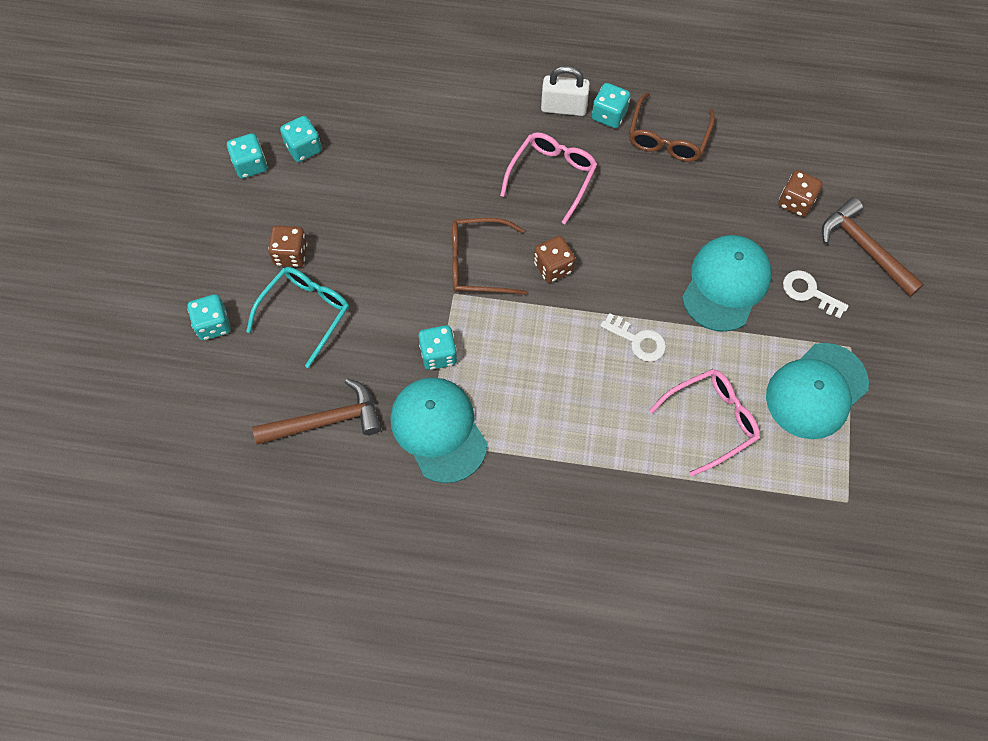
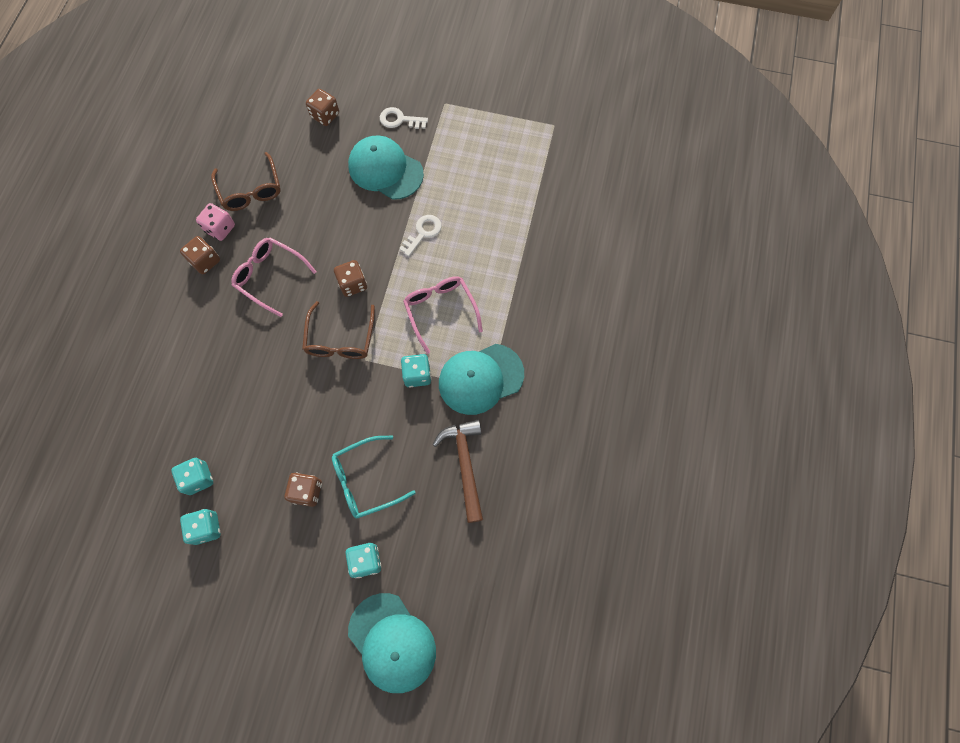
camera: 85 degrees left, 5 degrees up
turquoise glasses [246,267,349,368] -> turquoise glasses turned 60 degrees counterclockwise [332,436,416,518]
white padlock [541,66,590,116] -> brown dice [180,236,220,274]
turquoise dice [592,83,631,128] -> pink dice [196,203,235,241]
brown glasses [629,92,715,162] -> brown glasses turned 45 degrees clockwise [211,152,281,211]
pink glasses [649,369,760,477] -> pink glasses moved to [403,276,483,354]
turquoise cap [766,343,869,439] -> turquoise cap moved to [348,593,436,693]
white key [783,270,849,318] -> white key turned 60 degrees clockwise [380,107,428,129]
brown hammer [822,197,924,297] -> none

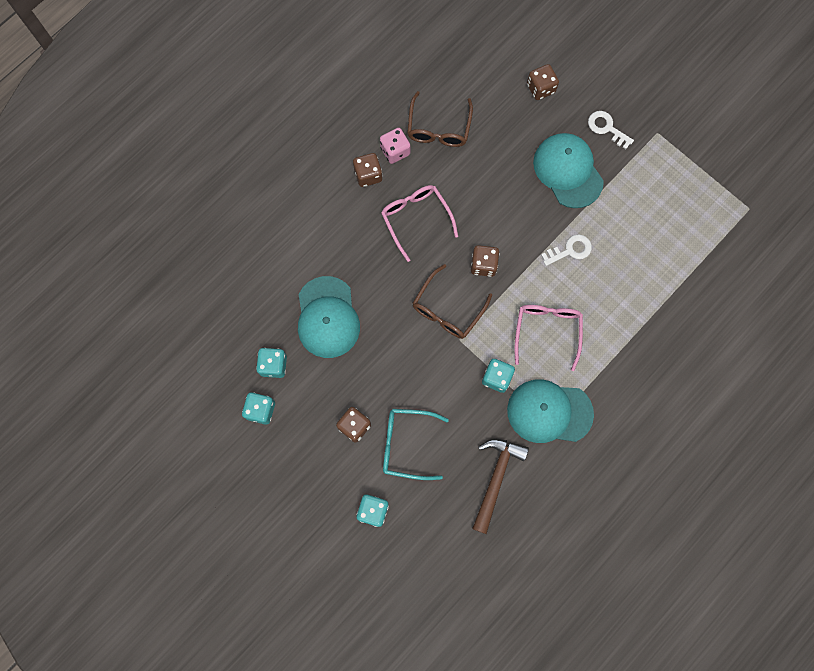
camera: 30 degrees right, 5 degrees up
turquoise cap [348,593,436,693] -> turquoise cap moved to [298,276,360,358]

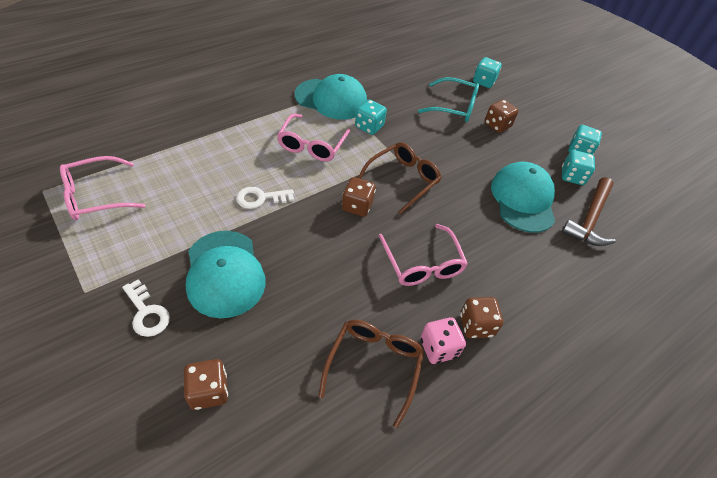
camera: 175 degrees left, 25 degrees down
brown hammer [472,439,529,534] -> brown hammer moved to [562,177,616,246]
none -> pink glasses [60,156,145,220]

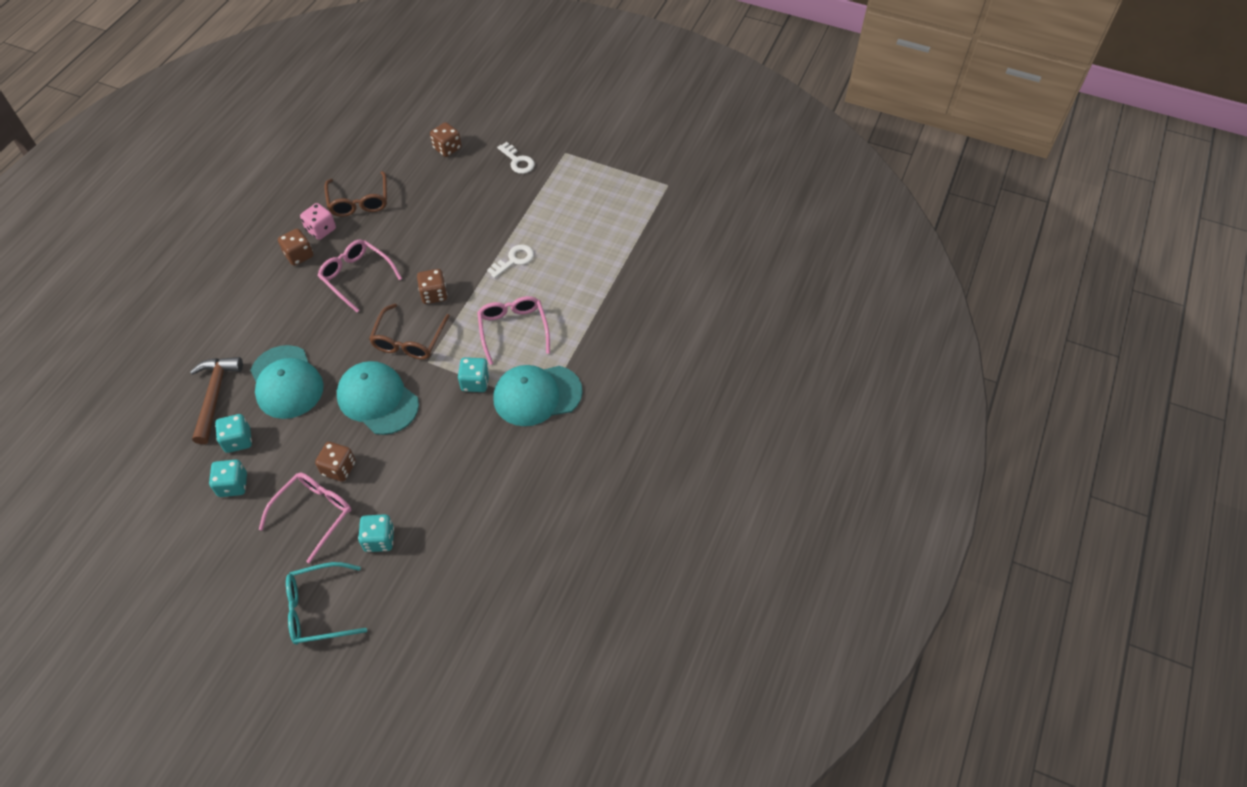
camera: 155 degrees right, 5 degrees up
pink glasses [60,156,145,220] -> pink glasses moved to [259,473,351,564]
white key [122,279,170,337] -> white key turned 150 degrees counterclockwise [497,142,535,174]
turquoise cap [186,231,266,318] -> turquoise cap moved to [337,361,419,435]
turquoise glasses [418,77,479,122] -> turquoise glasses moved to [286,562,367,645]

